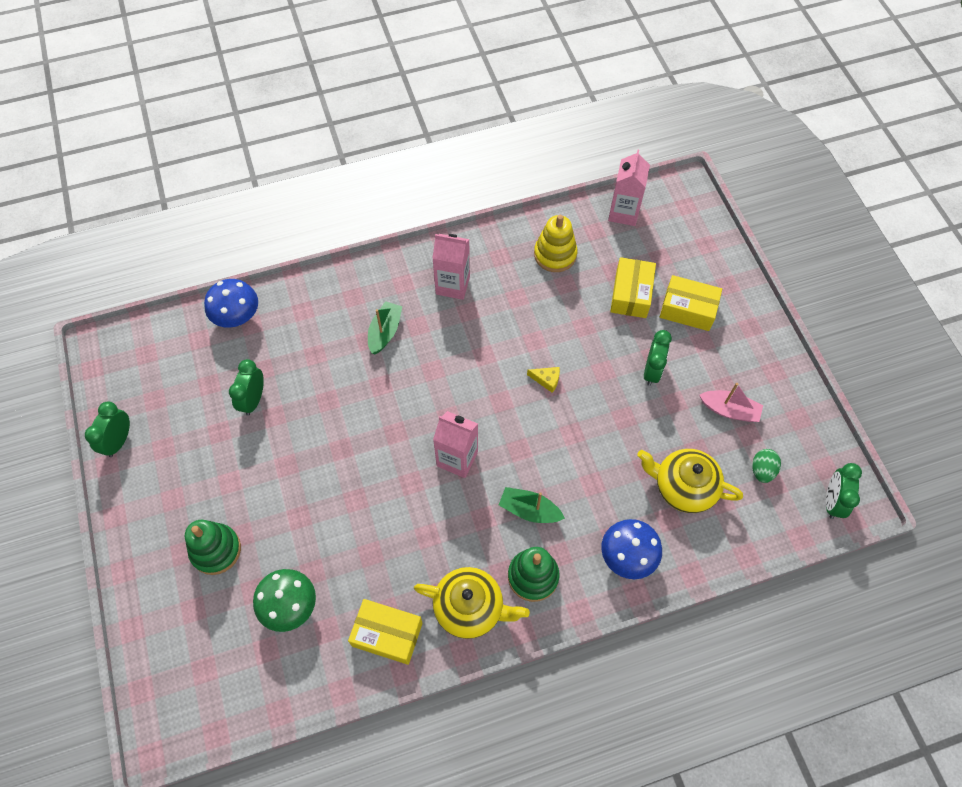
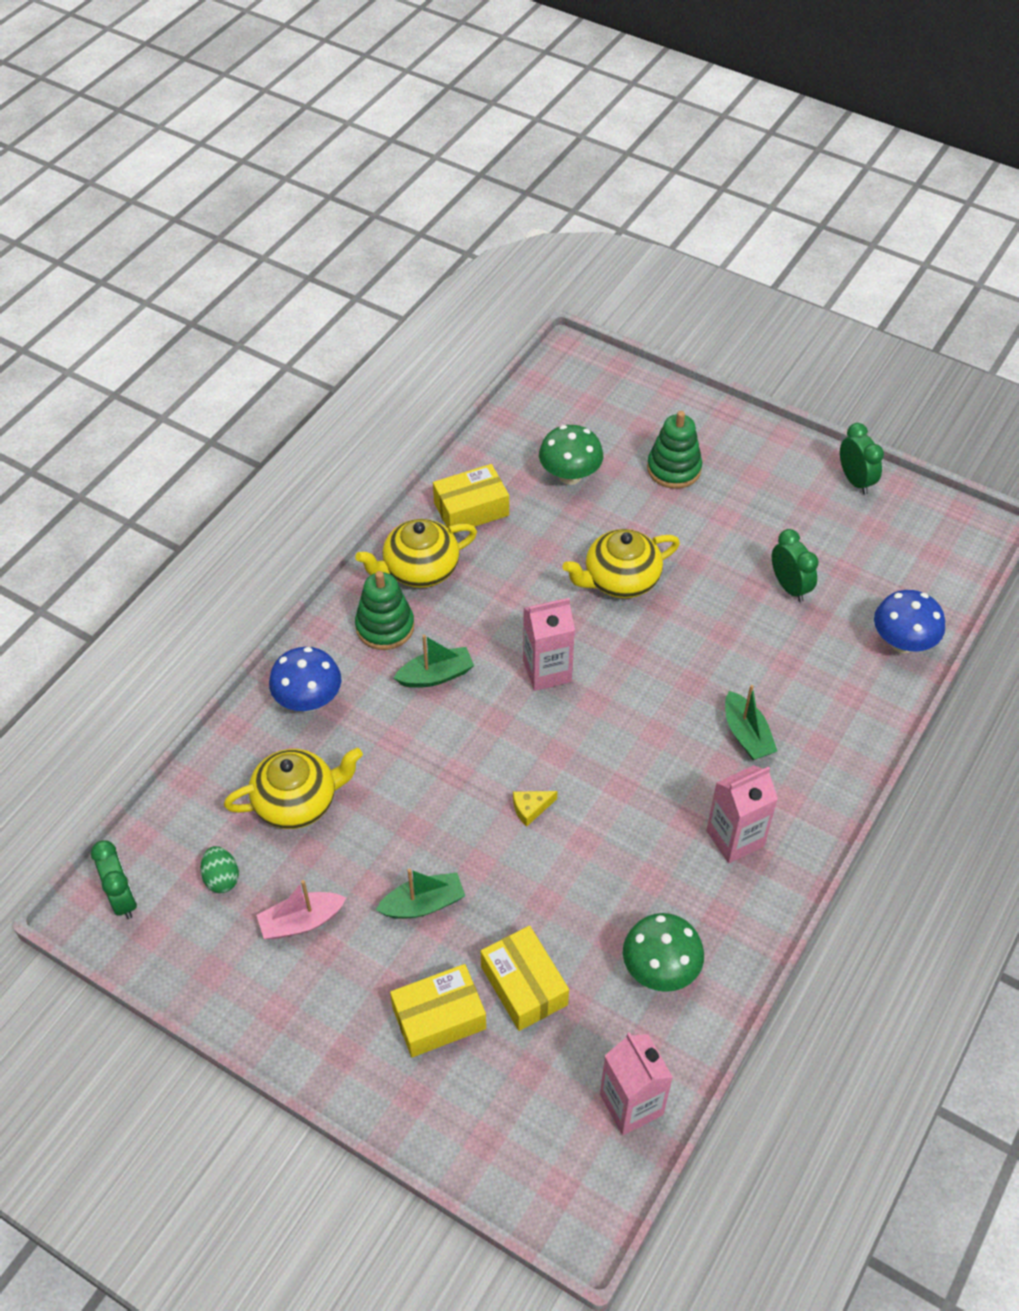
camera: 140 degrees right, 10 degrees down
yellow stacking toy [534,215,577,272] -> green mushroom [623,913,704,992]
green clock [644,330,672,386] -> green boat [376,869,465,919]
none -> yellow teapot [562,529,680,598]

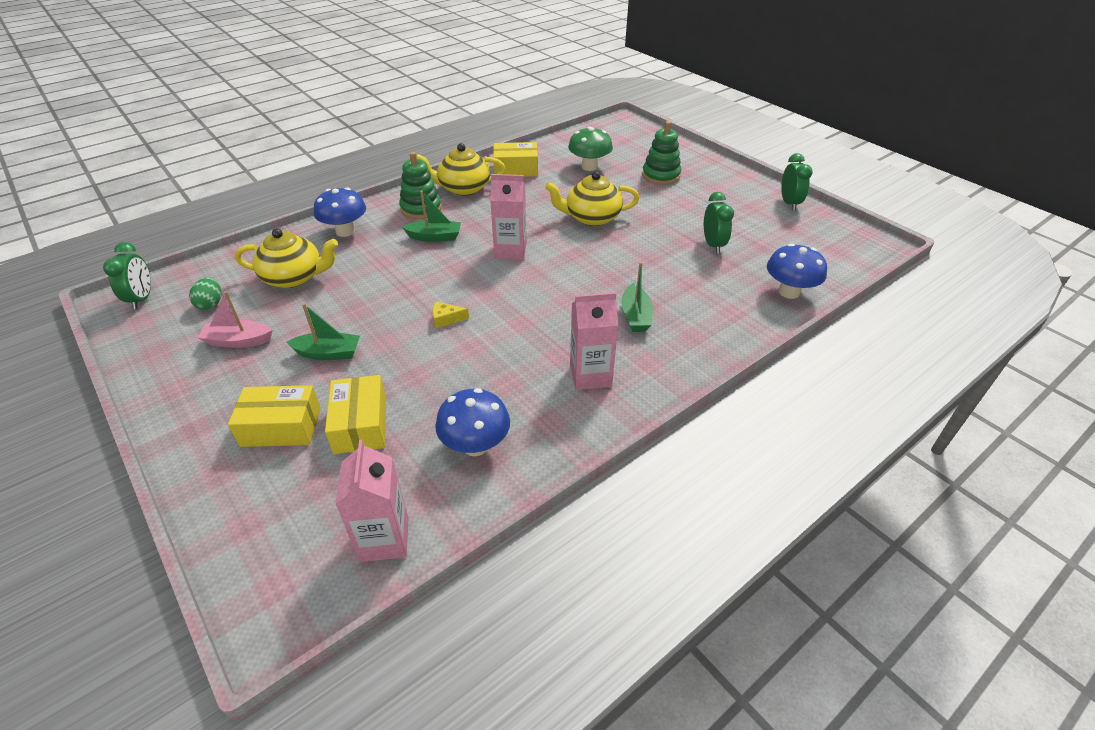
camera: 20 degrees right, 10 degrees down
green mushroom [623,913,704,992] -> blue mushroom [435,388,510,456]

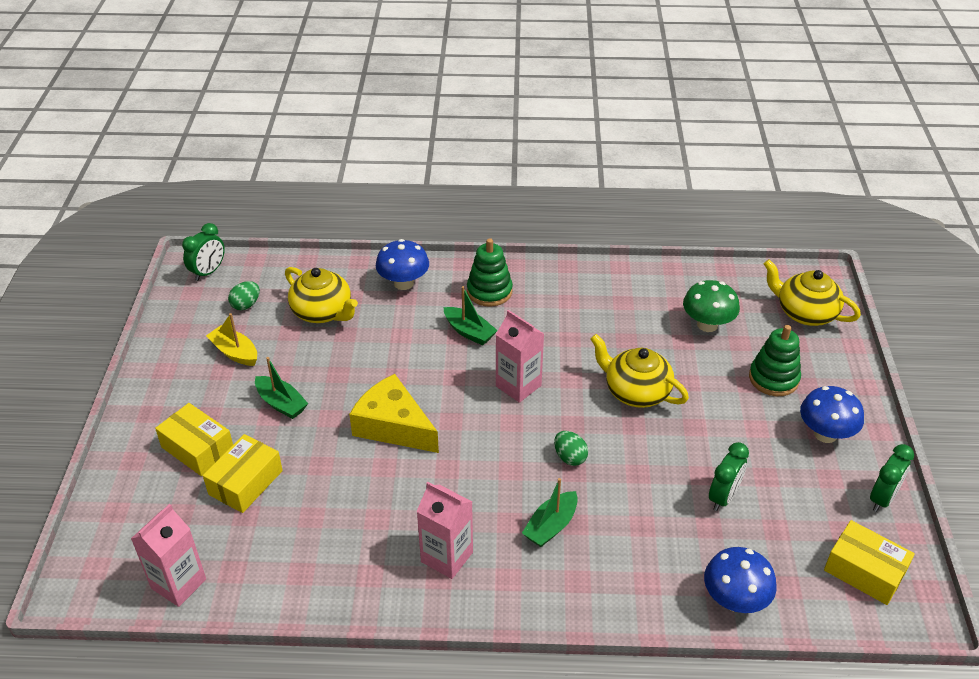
camera: 40 degrees right, 0 degrees up
pink boat [198,291,272,348] -> yellow boat [206,313,257,366]
yellow teapot [416,143,506,196] -> yellow teapot moved to [764,260,861,326]
yellow cheese [432,302,469,328] -> yellow cheese [349,374,439,453], size x2.48
blue mushroom [435,388,510,456] -> blue mushroom moved to [800,386,864,443]
yellow box [493,142,538,177] -> yellow box moved to [824,520,915,605]
none -> green egg [554,431,588,466]

